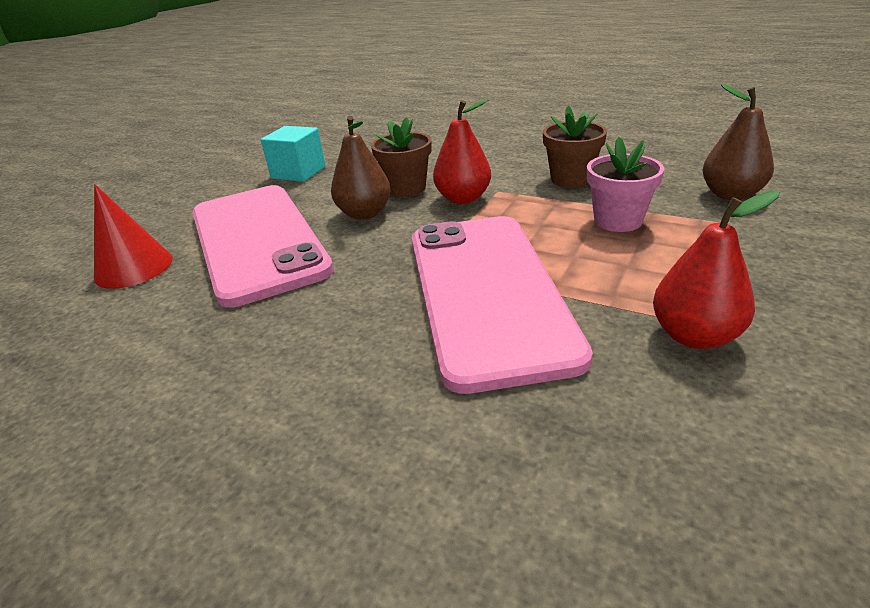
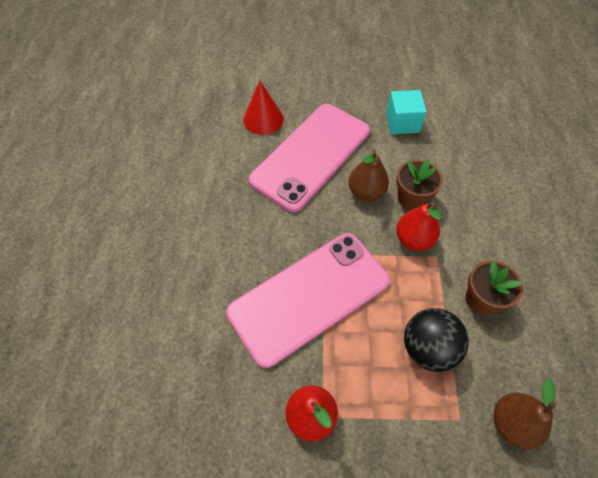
camera: 60 degrees right, 25 degrees up
pink flower pot [587,137,664,232] -> black ball [404,308,469,372]

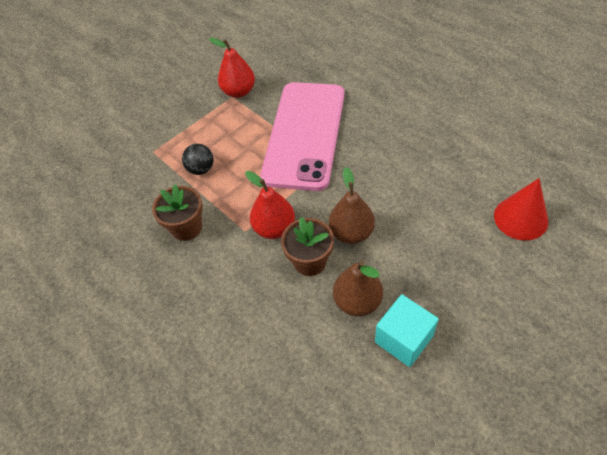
camera: 140 degrees right, 5 degrees down
pink phone [249,104,370,212] -> none
black ball [404,308,469,372] -> black ball [182,144,214,175], size x0.61
brown pear [494,379,556,450] -> brown pear moved to [333,261,383,317]

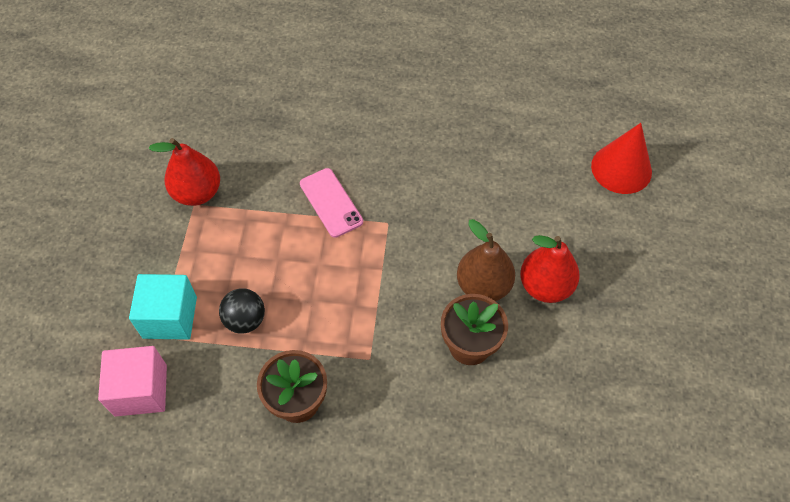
camera: 45 degrees left, 5 degrees up
red pear [245,171,295,239] -> red pear moved to [520,235,580,303]
pink phone [260,82,345,191] -> pink phone [300,168,363,238], size x0.40
brown pear [333,261,383,317] -> none
turquoise cube [375,294,439,367] -> turquoise cube moved to [129,274,197,340]
none -> pink cube [98,346,167,417]

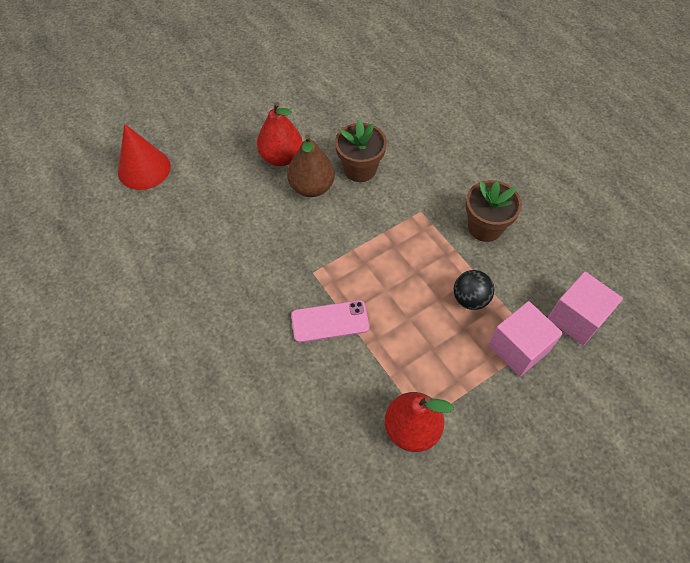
camera: 130 degrees left, 0 degrees up
turquoise cube [129,274,197,340] -> pink cube [488,301,563,377]
pink phone [300,168,363,238] -> pink phone turned 60 degrees clockwise [291,300,370,343]

